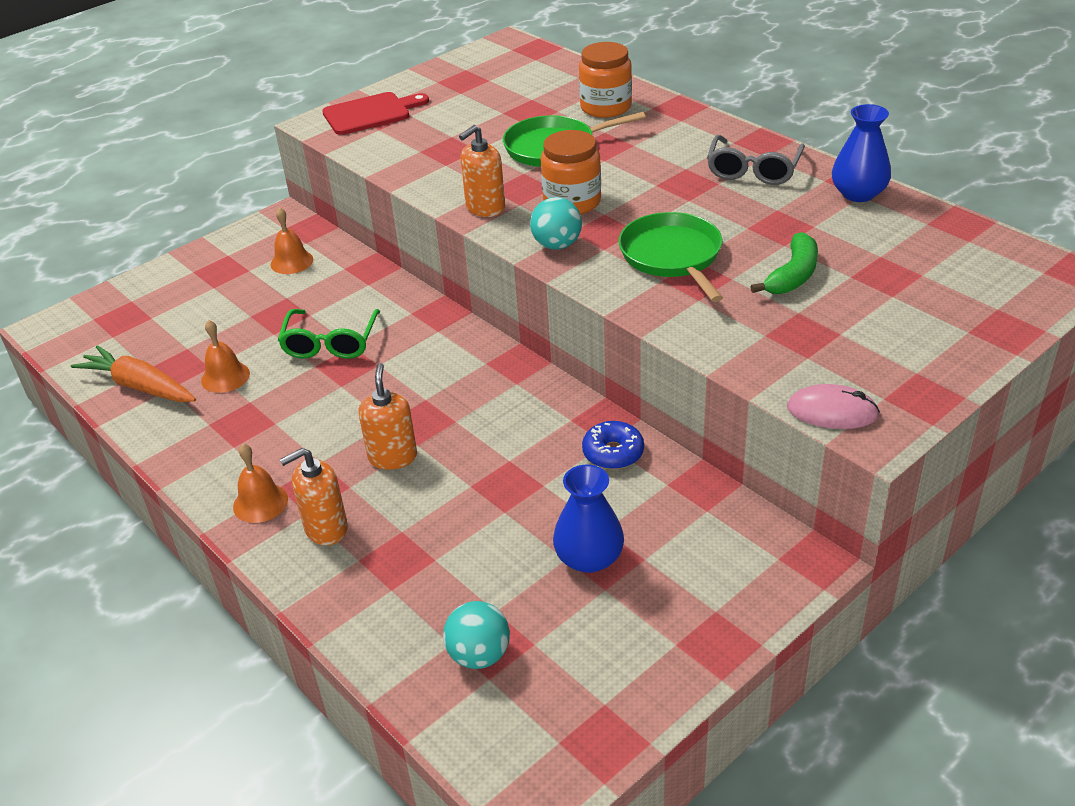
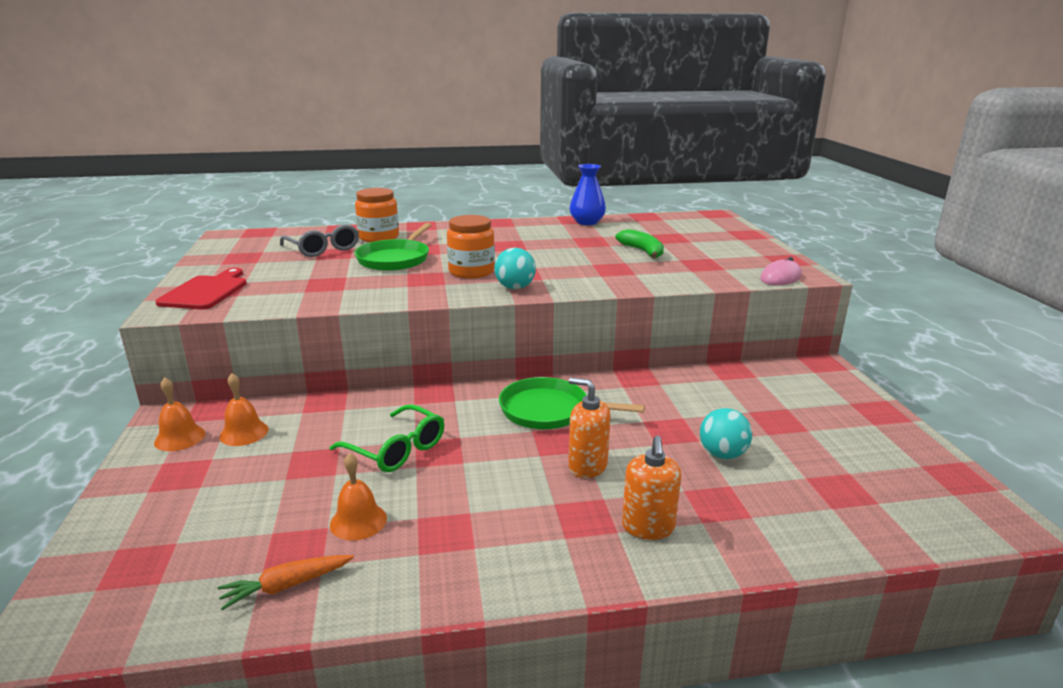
camera: 60 degrees left, 15 degrees down
orange carrot [71,345,196,402] -> orange carrot [218,555,354,610], size x0.65
orange bell [233,444,288,523] -> orange bell moved to [154,377,205,451]
turquoise ball [443,601,510,669] -> turquoise ball moved to [700,408,752,459]
orange soap dispenser [459,125,505,217] -> none
blue vase [553,465,624,573] -> none
blue donut [582,421,644,469] -> none
green pan [618,212,723,302] -> green pan moved to [499,377,645,429]
grey glasses [707,135,805,185] -> grey glasses moved to [280,224,359,257]

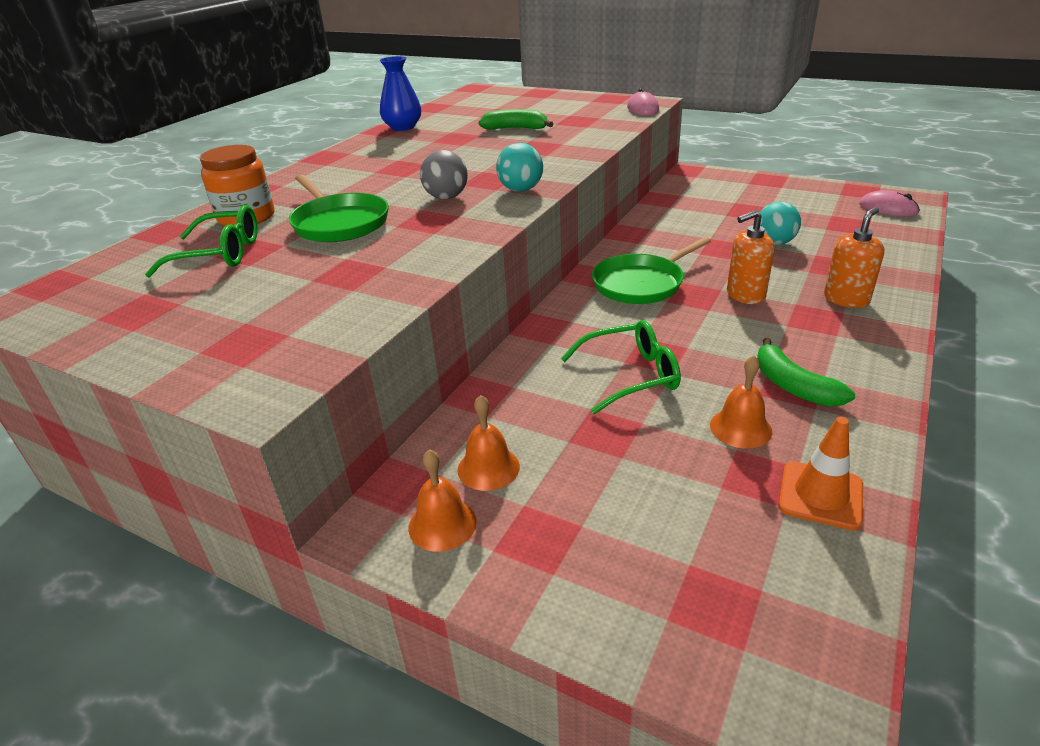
camera: 50 degrees left, 10 degrees up
red cutting board [155,268,247,309] -> none
orange carrot [218,555,354,610] -> orange traffic cone [779,417,863,530]
grey glasses [280,224,359,257] -> green glasses [145,205,258,278]
orange jar [447,215,495,279] -> grey ball [420,150,468,199]
orange soap dispenser [622,436,681,540] -> orange soap dispenser turned 90 degrees counterclockwise [824,207,884,308]
none -> green banana [757,338,855,407]
none -> pink mouse [859,190,920,216]

